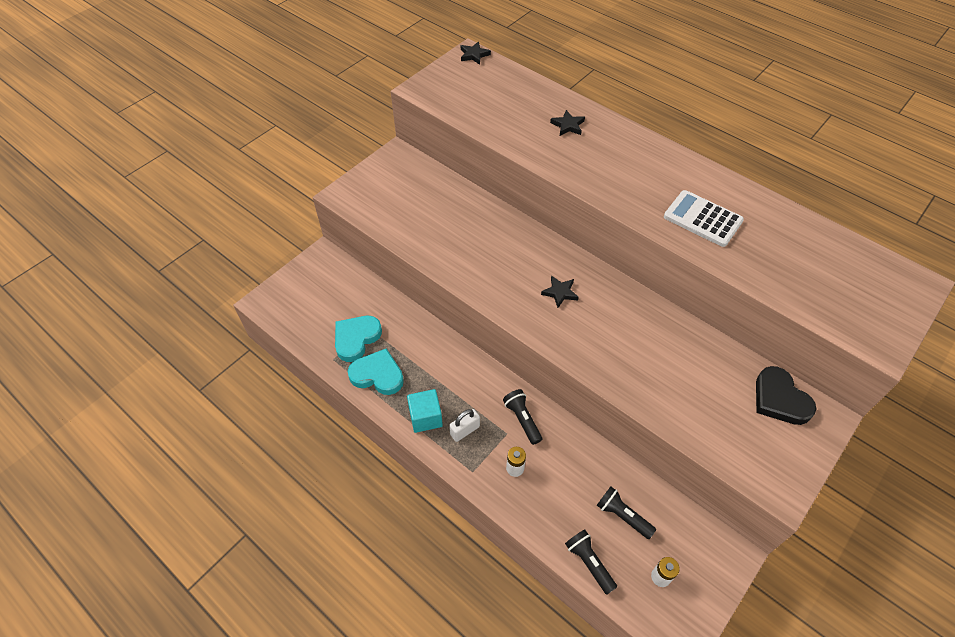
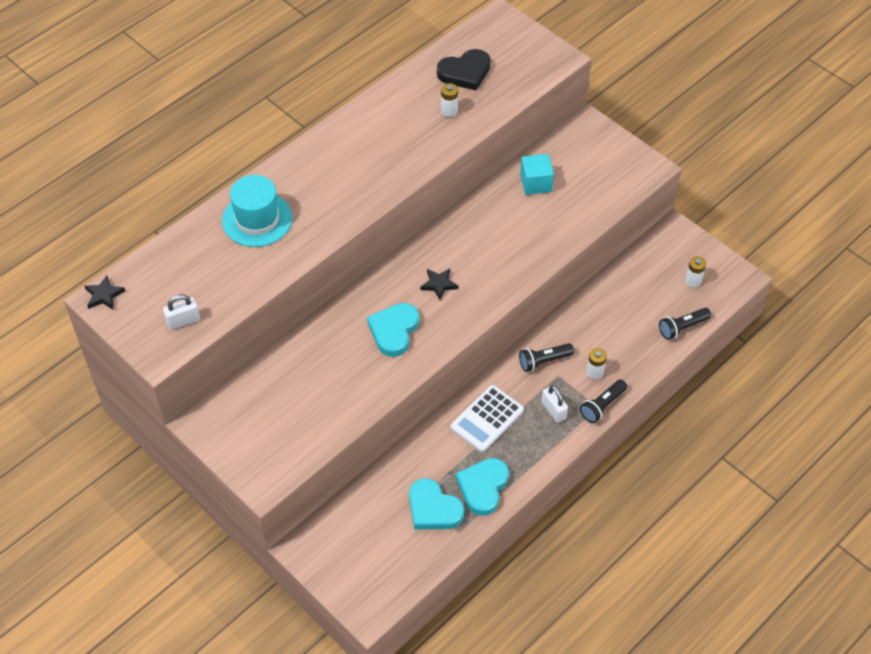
camera: 85 degrees left, 0 degrees up
turquoise cube [407,389,443,433] -> turquoise cube moved to [520,154,554,195]
black star [550,110,585,136] -> turquoise hat [222,175,293,247]
black flashlight [597,487,656,539] -> black flashlight moved to [580,380,627,423]
white calculator [664,190,744,247] -> white calculator moved to [451,385,524,452]
black heart [756,366,816,425] -> black heart moved to [437,49,490,90]
none -> white padlock [163,294,200,330]
none -> turquoise heart [367,303,419,357]
none -> white battery [441,83,458,117]

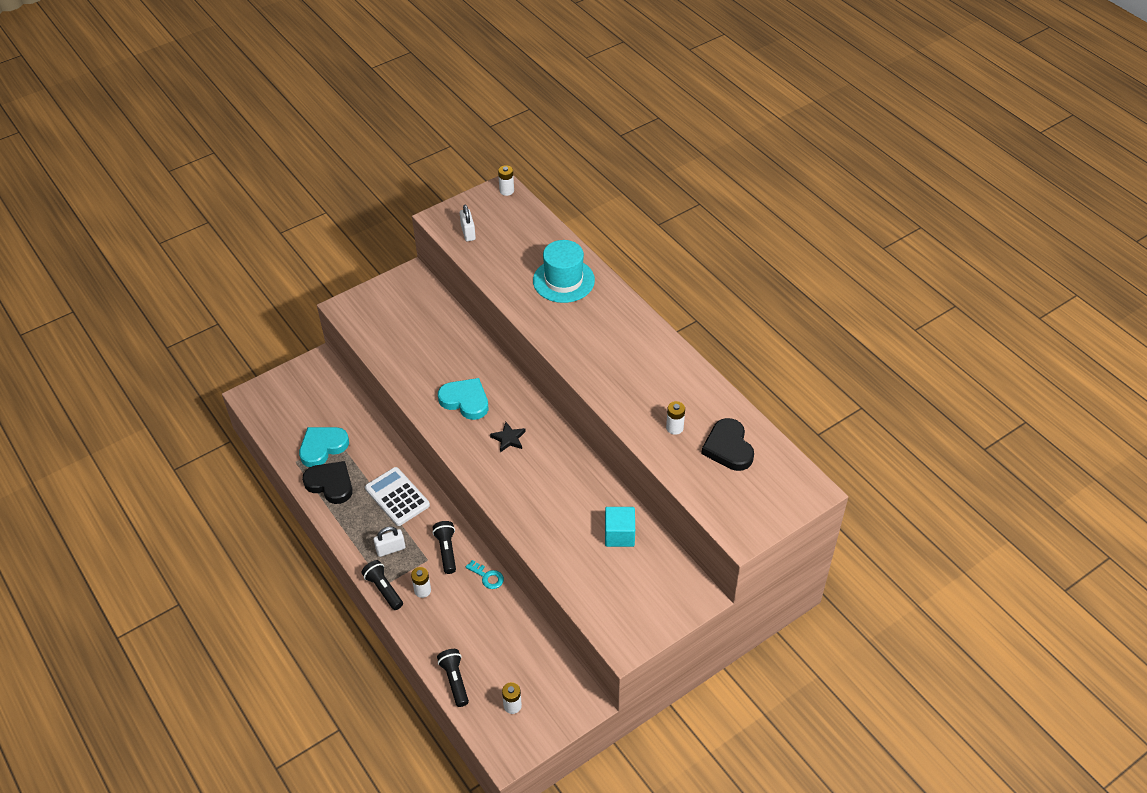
camera: 100 degrees right, 5 degrees down
black star [85,275,125,309] -> white battery [498,165,514,196]
turquoise heart [456,458,509,516] -> black heart [302,461,353,504]
none -> turquoise key [466,560,504,589]

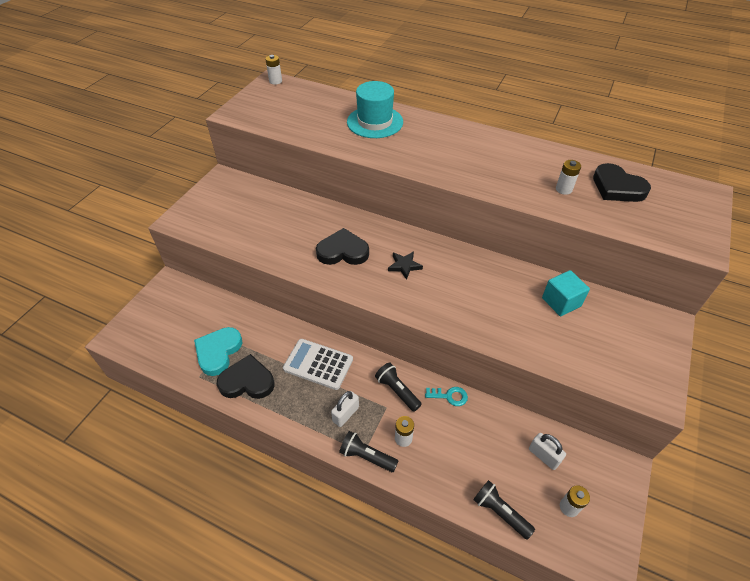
camera: 30 degrees left, 0 degrees up
turquoise heart [438,378,488,420] -> black heart [316,228,369,265]
white padlock [460,205,476,241] -> white padlock moved to [529,433,566,470]

